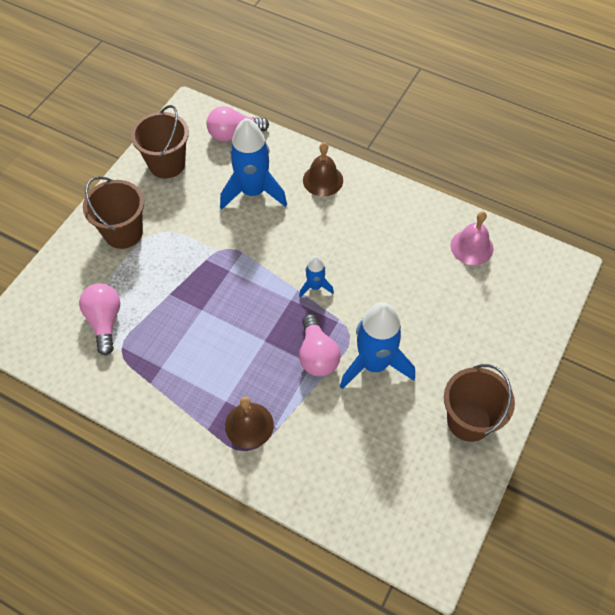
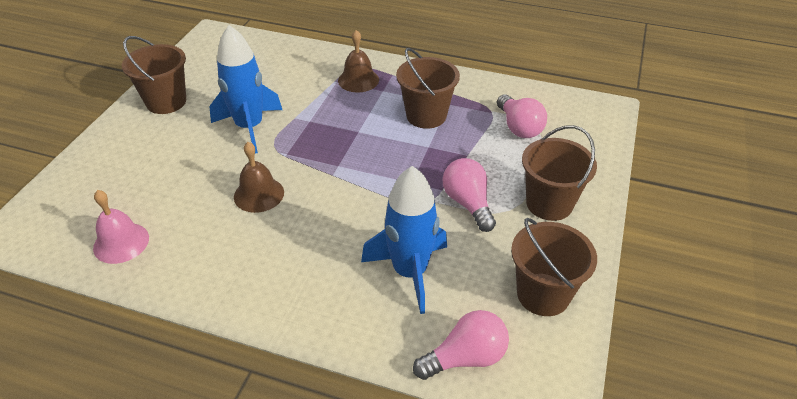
camera: 170 degrees right, 15 degrees down
blue rocket [299,256,334,297] -> none
pink light bulb [299,314,341,376] -> pink light bulb moved to [443,158,496,232]
brown bell [303,142,343,197] -> brown bell moved to [234,142,284,213]
none -> brown bucket [396,48,460,129]

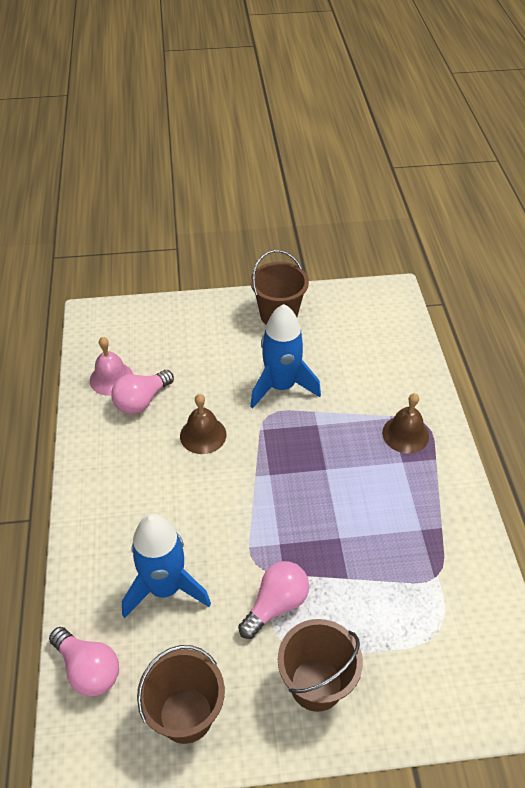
camera: 65 degrees right, 5 degrees up
brown bucket [396,48,460,129] -> none
pink light bulb [497,94,547,138] -> pink light bulb moved to [111,370,174,414]

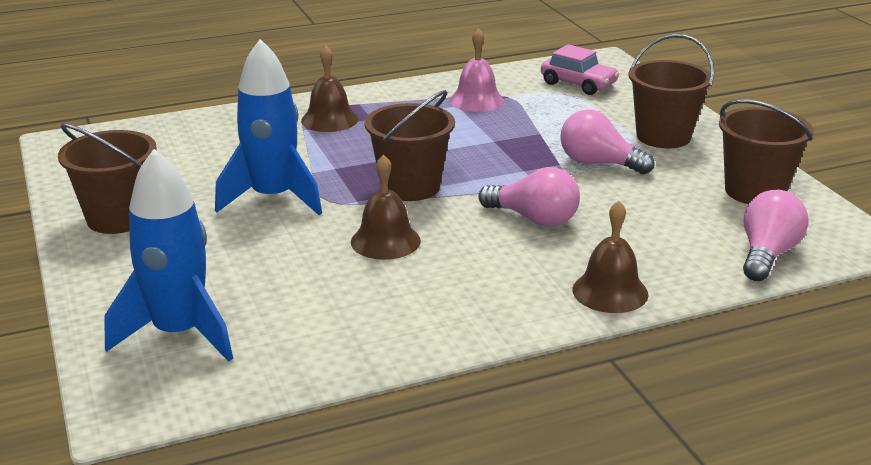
camera: 105 degrees left, 20 degrees down
pink bell [90,337,133,396] -> pink bell moved to [450,28,504,112]
pink light bulb [111,370,174,414] -> pink light bulb moved to [478,167,580,227]
blue rocket [122,514,211,618] -> blue rocket moved to [104,149,233,362]
none -> brown bucket [364,90,455,201]
none -> pink car [541,44,619,95]
none -> brown bell [572,201,648,313]

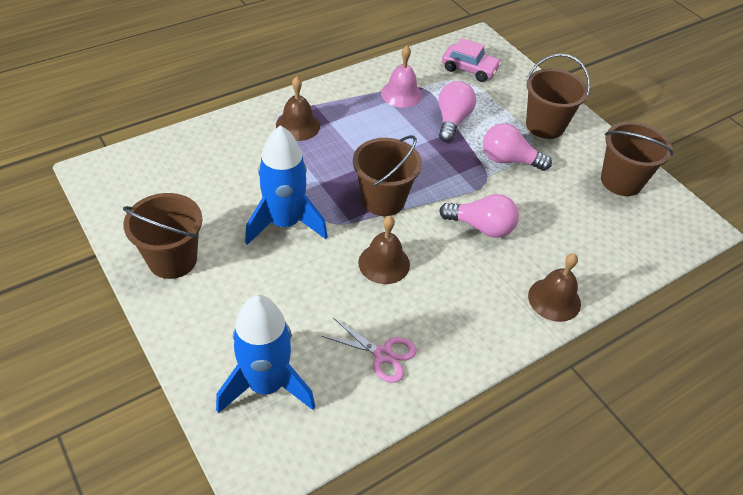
camera: 15 degrees left, 20 degrees up
pink light bulb [743,190,809,281] -> pink light bulb moved to [439,81,476,142]
none -> pink scissors [321,318,417,383]

